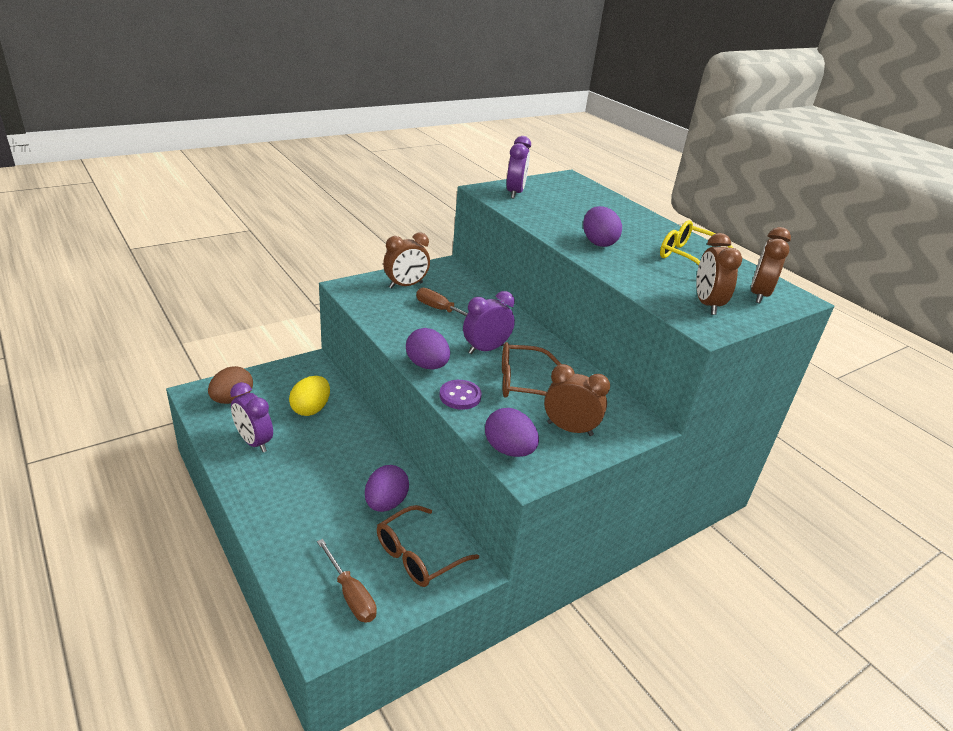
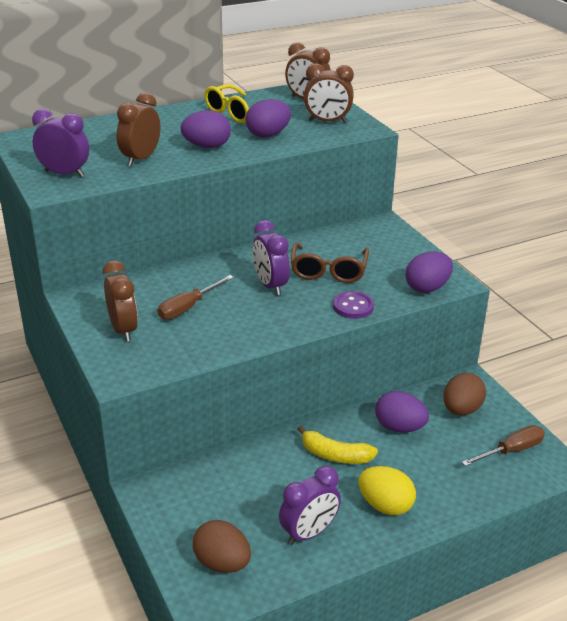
camera: 80 degrees left, 0 degrees up
yellow egg [289,376,330,416] -> yellow egg moved to [358,466,416,515]
brown glasses [377,505,479,587] -> brown egg [443,373,486,415]
purple egg [406,328,450,369] -> purple egg moved to [246,99,291,138]
brown clock [544,364,610,436] -> brown clock moved to [117,92,160,166]
none -> yellow banana [297,426,378,464]

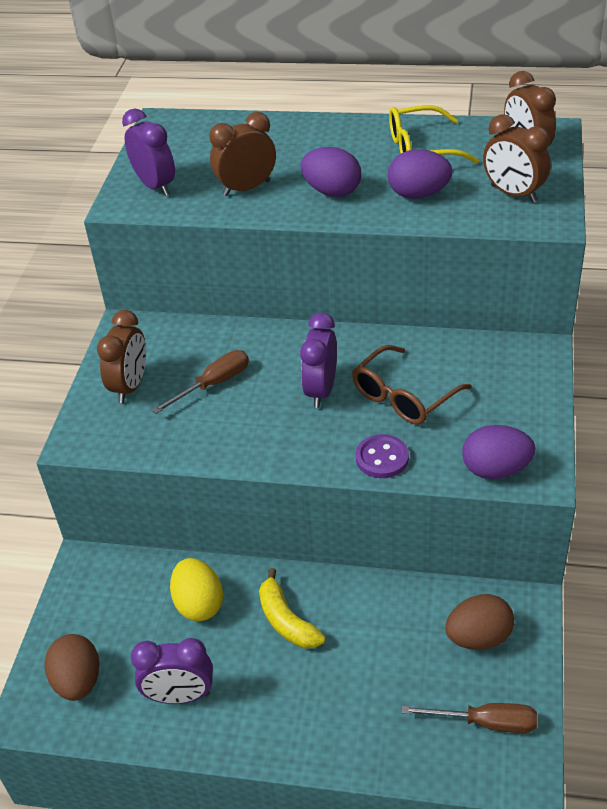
camera: 40 degrees right, 10 degrees up
brown screwdriver [158,275,234,320] -> brown screwdriver turned 150 degrees clockwise [152,350,249,414]
yellow egg [358,466,416,515] -> yellow egg moved to [170,558,223,621]
purple egg [375,391,429,433] -> none

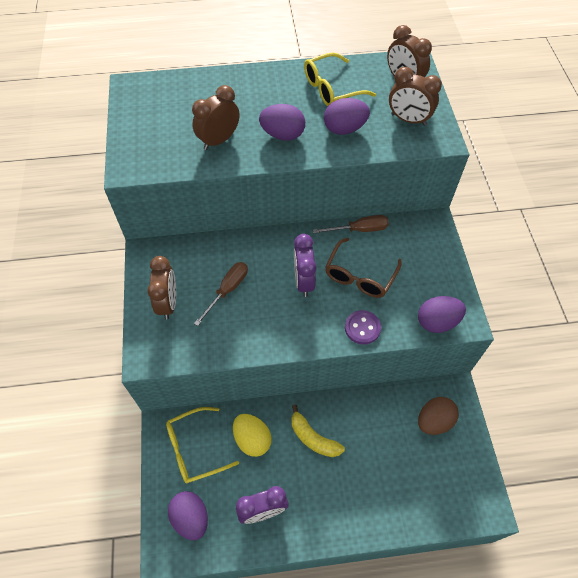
camera: 20 degrees left, 15 degrees up
brown egg [44,634,99,701] -> purple egg [168,491,208,540]
purple clock [122,109,175,196] -> none
brown screwdriver [402,703,537,733] -> brown screwdriver moved to [313,215,389,233]
none -> yellow glasses [166,407,239,483]

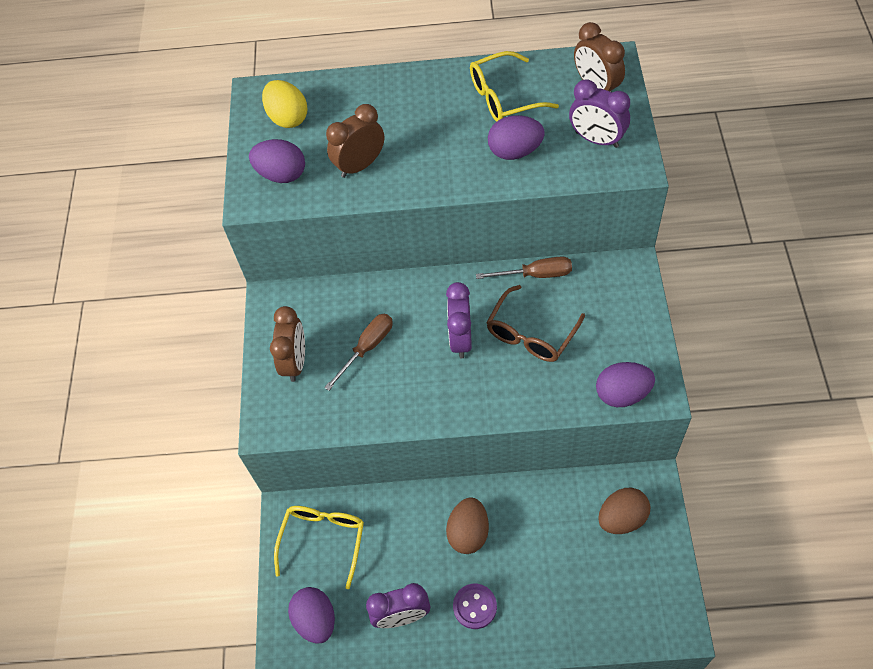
camera: 10 degrees right, 0 degrees up
yellow glasses [166,407,239,483] -> yellow glasses turned 120 degrees clockwise [274,506,364,589]
yellow egg [233,414,272,457] -> yellow egg moved to [262,80,308,128]
purple egg [259,104,305,141] -> purple egg moved to [249,139,305,183]
yellow banana [291,405,345,457] -> brown egg [446,497,489,554]
purple button [345,310,381,345] -> purple button moved to [453,584,497,629]
brown clock [389,67,442,126] -> purple clock [569,79,630,148]

